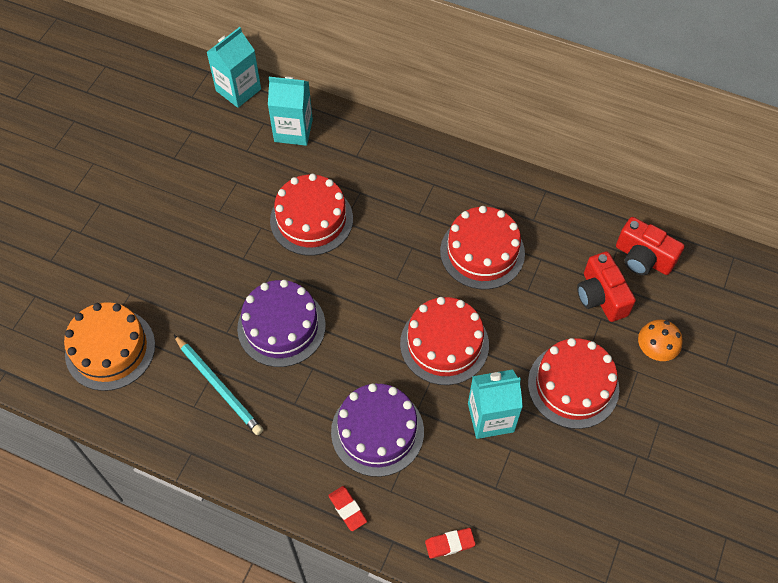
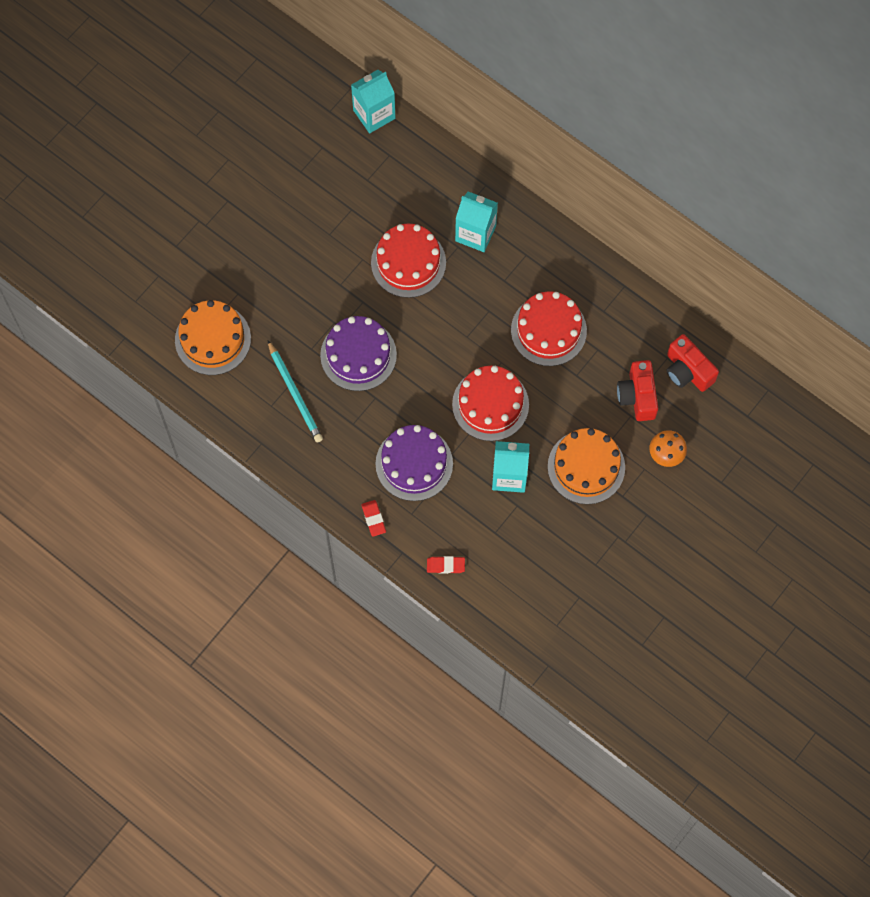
camera: 15 degrees right, 10 degrees up
turquoise carton [268,77,313,146] -> turquoise carton moved to [455,192,498,252]
red cake [528,338,619,429] -> orange cake [548,428,625,504]

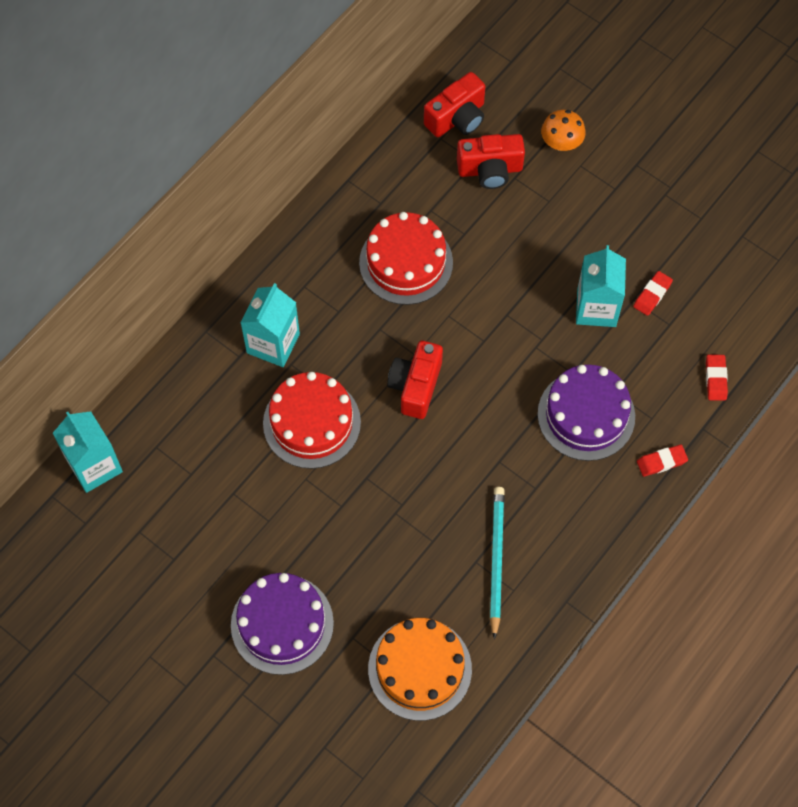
camera: 90 degrees left, 5 degrees down
turquoise pencil [268,341,323,442] -> turquoise pencil turned 60 degrees counterclockwise [490,487,505,640]
purple cake [320,316,397,391] -> purple cake moved to [231,573,334,675]
red cake [452,366,529,441] -> none
orange cake [548,428,625,504] -> none
none -> red camera [387,341,443,419]
none -> red eraser [633,271,673,316]

